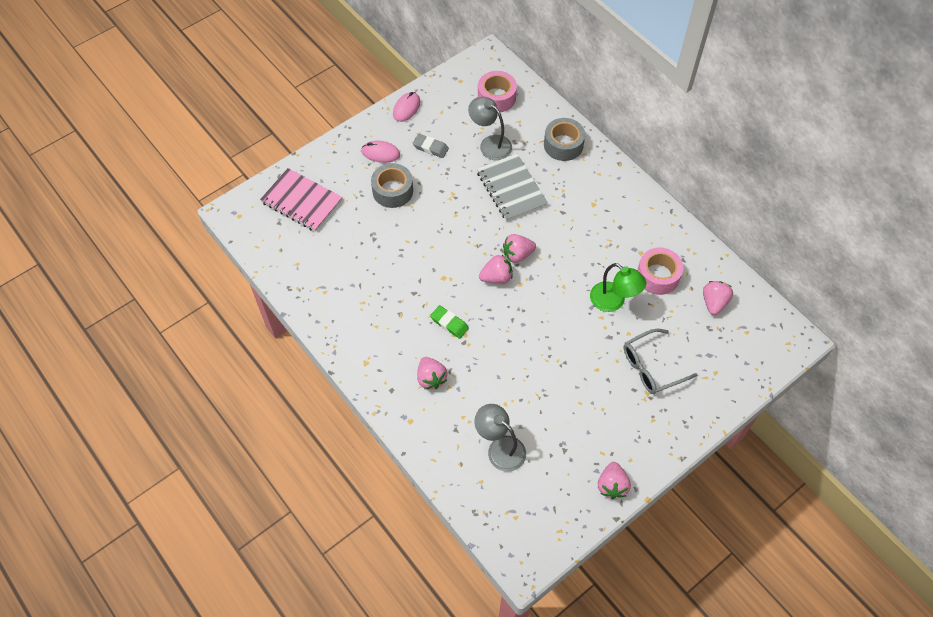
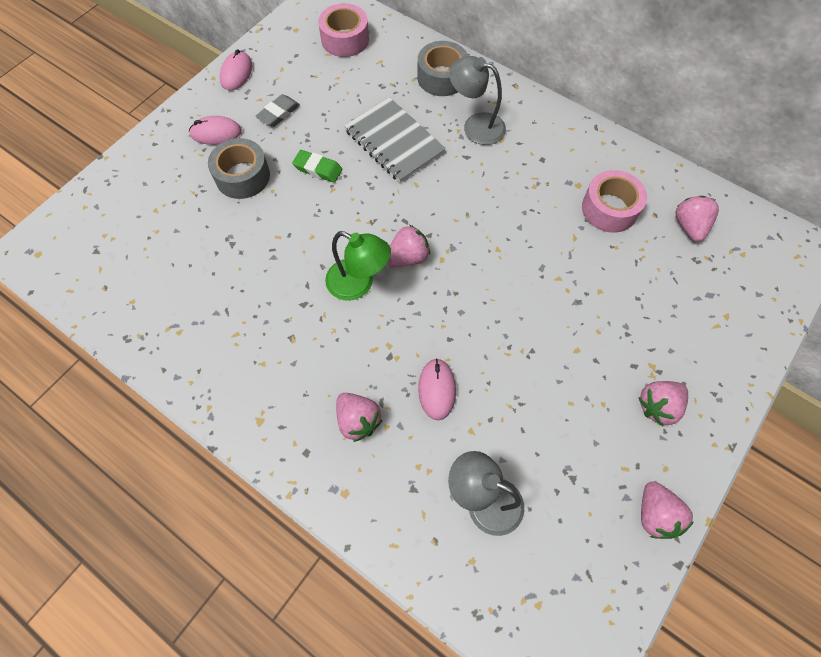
camera: 15 degrees left, 5 degrees up
pink notebook [260,168,342,232] -> none
grey eraser [413,134,449,158] -> grey eraser turned 60 degrees counterclockwise [256,94,300,127]
green eraser [430,305,469,339] -> green eraser moved to [292,150,342,183]
grey lamp [468,97,512,160] -> grey lamp moved to [449,56,506,145]
pink strawberry [503,234,536,263] -> pink strawberry moved to [638,381,688,426]
green lamp [590,263,646,312] -> green lamp moved to [325,231,391,301]
grey glasses [624,329,698,394] -> none
none -> pink mouse [418,358,456,420]

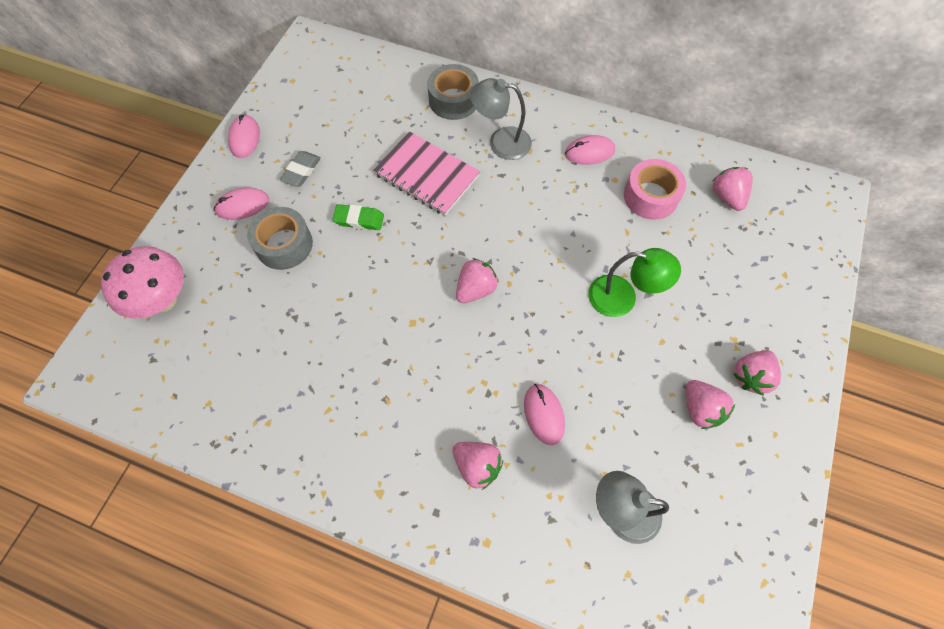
camera: 15 degrees left, 0 degrees up
pink tape [318,3,369,57] -> none
green lamp [325,231,391,301] -> green lamp moved to [589,248,681,317]
grey notebook [344,97,446,182] -> pink notebook [373,131,480,215]
pink strawberry [641,481,693,539] -> pink strawberry moved to [686,380,735,429]
none -> pink mushroom [101,246,184,319]
none -> pink mouse [565,135,615,165]

